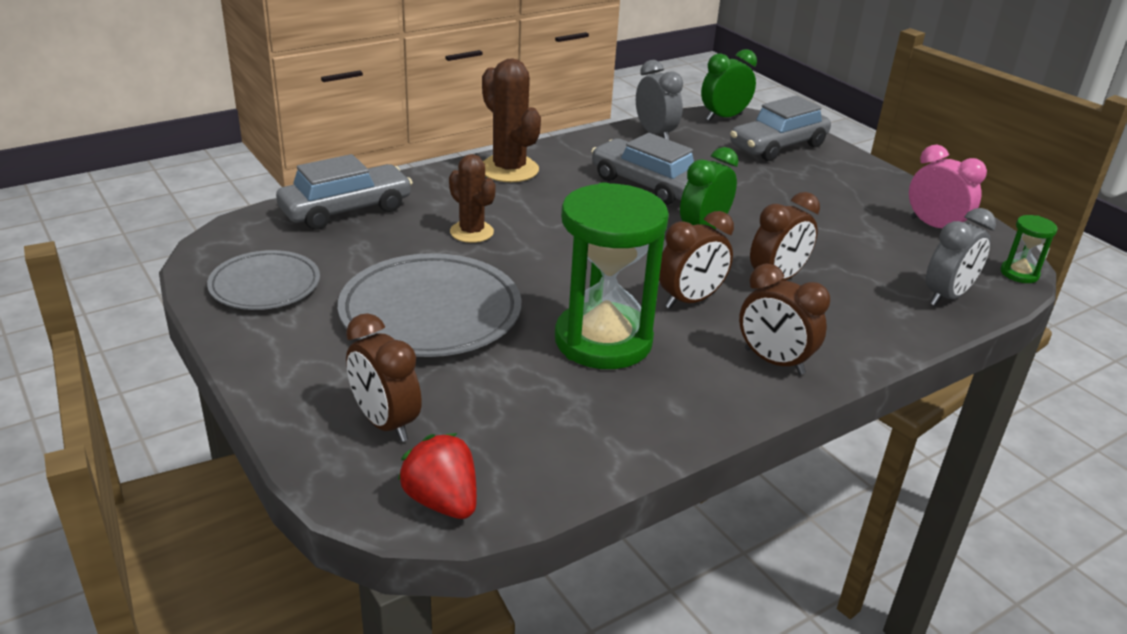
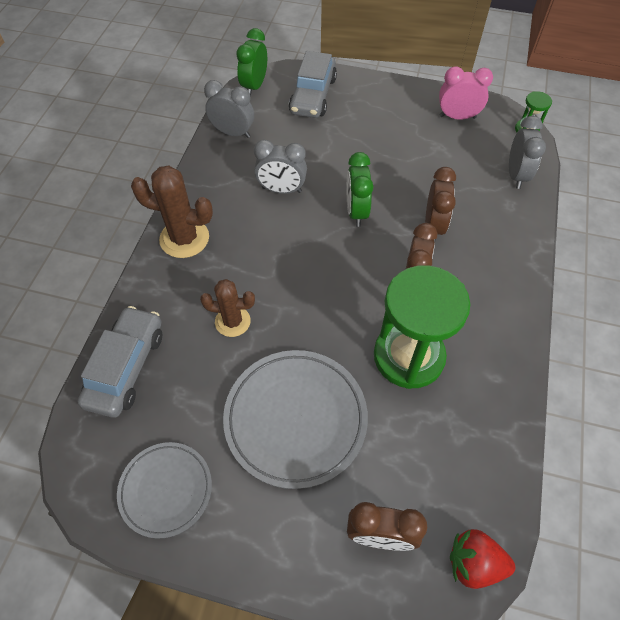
camera: 40 degrees left, 25 degrees up
grey car [591,133,694,205] -> grey clock [254,139,307,194]
brown clock [739,264,830,375] -> none

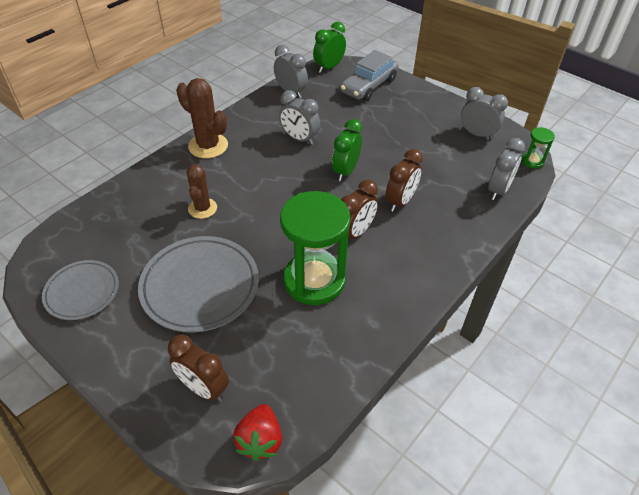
camera: 25 degrees right, 10 degrees down
grey car [78,306,162,418] -> none
brown cactus [200,279,255,337] -> brown cactus turned 60 degrees clockwise [187,164,217,219]
pink clock [439,66,493,120] -> grey clock [461,87,508,140]
red strawberry [450,529,515,589] -> red strawberry turned 120 degrees counterclockwise [233,404,282,461]

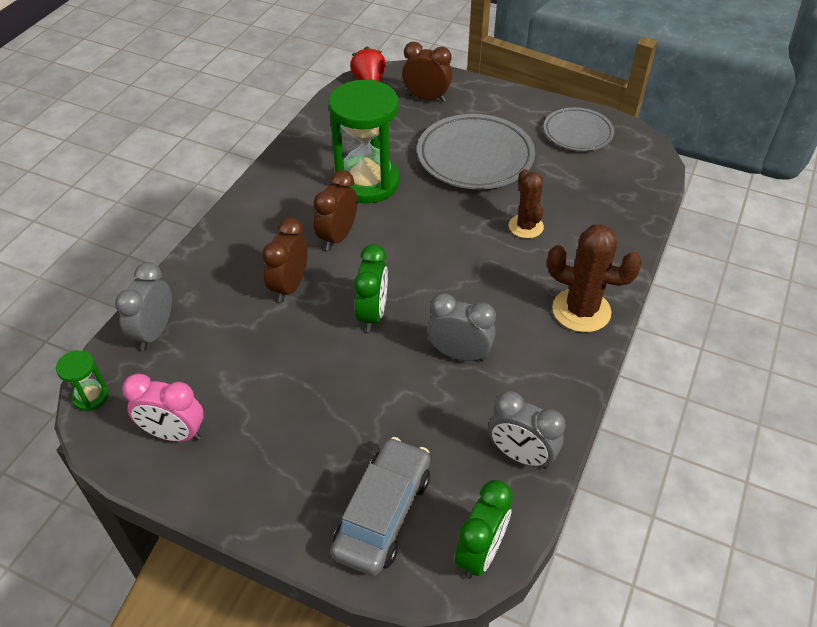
camera: 165 degrees right, 0 degrees up
grey clock [461,87,508,140] -> pink clock [122,374,204,442]

